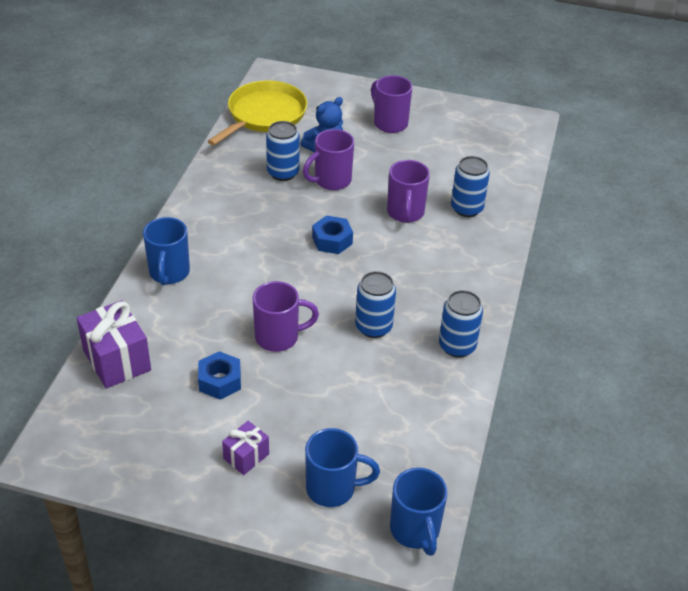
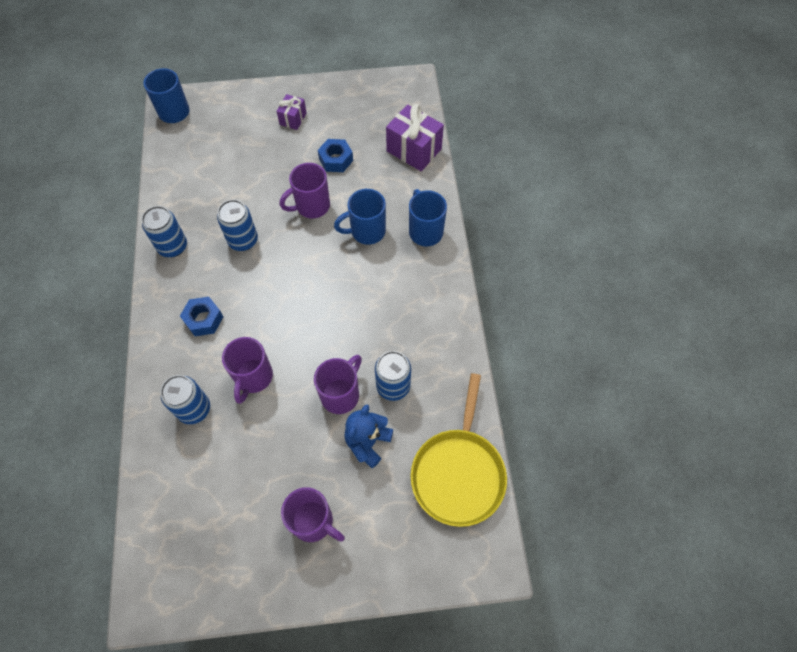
camera: 160 degrees right, 20 degrees up
blue mug [305,428,380,507] -> blue mug moved to [334,189,386,245]
blue nut [312,216,353,254] -> blue nut moved to [180,297,223,336]
purple mug [387,160,430,223] -> purple mug turned 150 degrees counterclockwise [222,337,273,404]

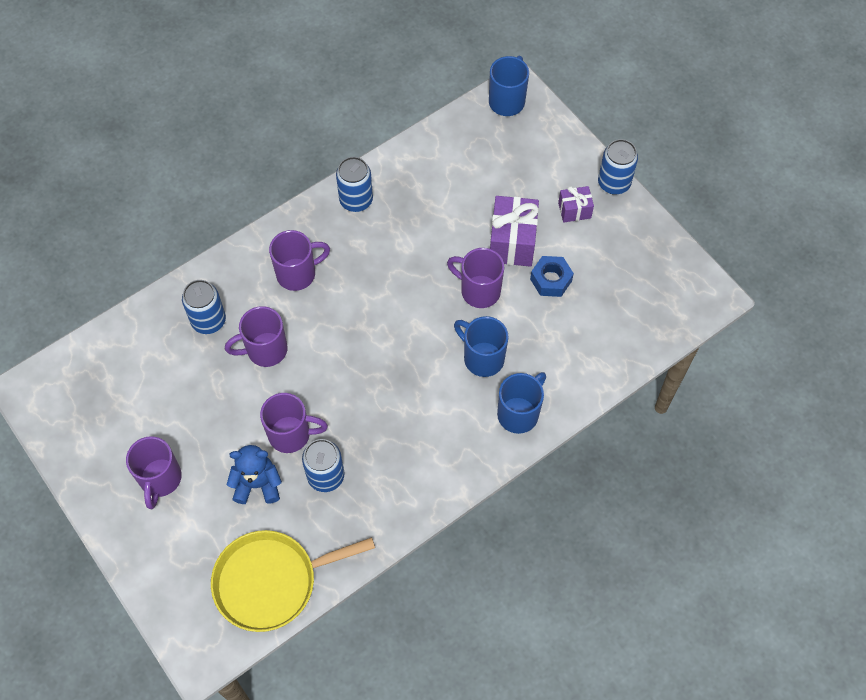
camera: 60 degrees right, 0 degrees up
blue nut [180,297,223,336] -> purple mug [269,230,330,291]
blue can [217,200,258,251] -> blue can moved to [598,139,638,195]
purple gift [386,104,444,171] -> purple gift moved to [490,196,539,267]

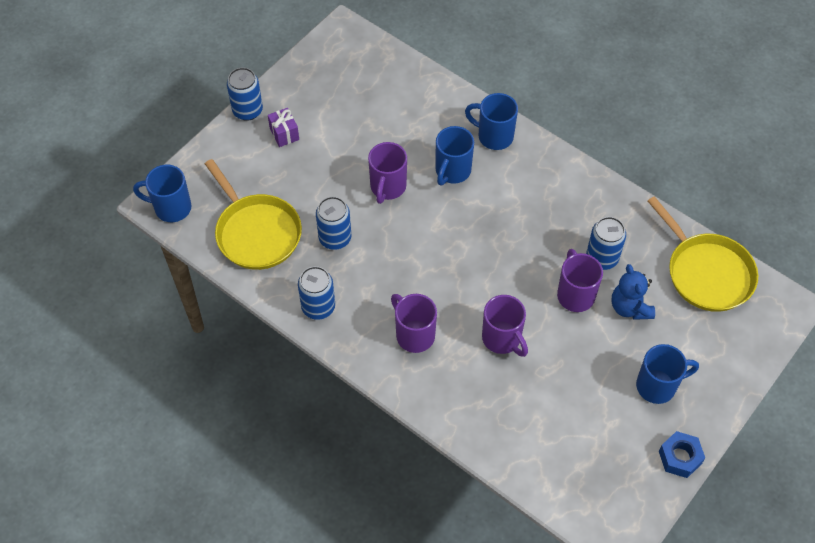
camera: 105 degrees left, 5 degrees down
purple mug [126,436,182,509] -> blue mug [636,344,699,404]
blue can [182,280,226,334] -> blue can moved to [316,197,352,250]
purple gift [490,196,539,267] -> none
blue nut [530,256,574,297] -> blue nut moved to [659,431,705,478]
none -> yellow pan [205,159,302,270]

